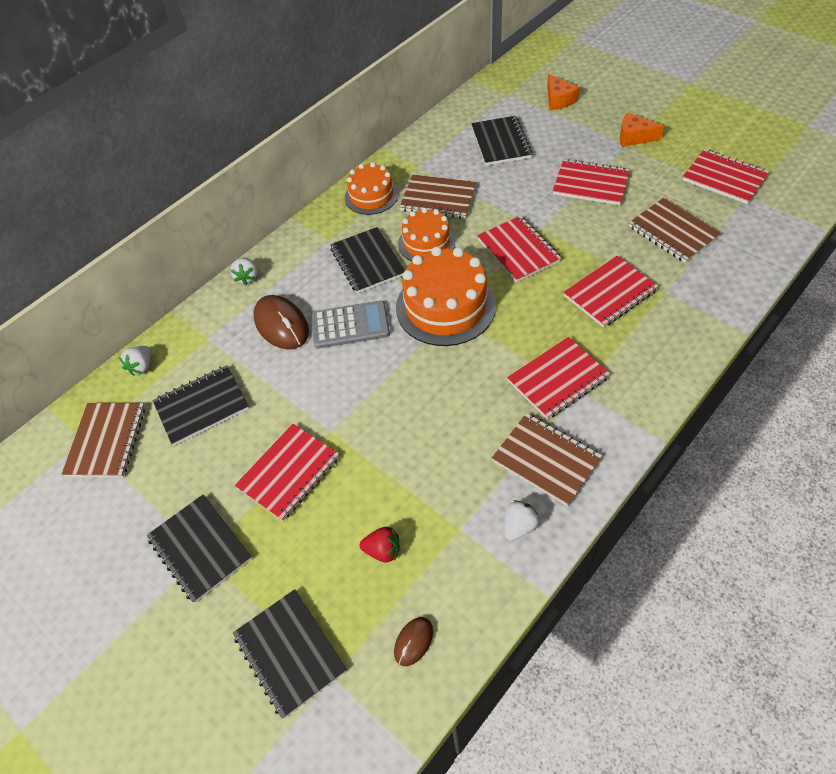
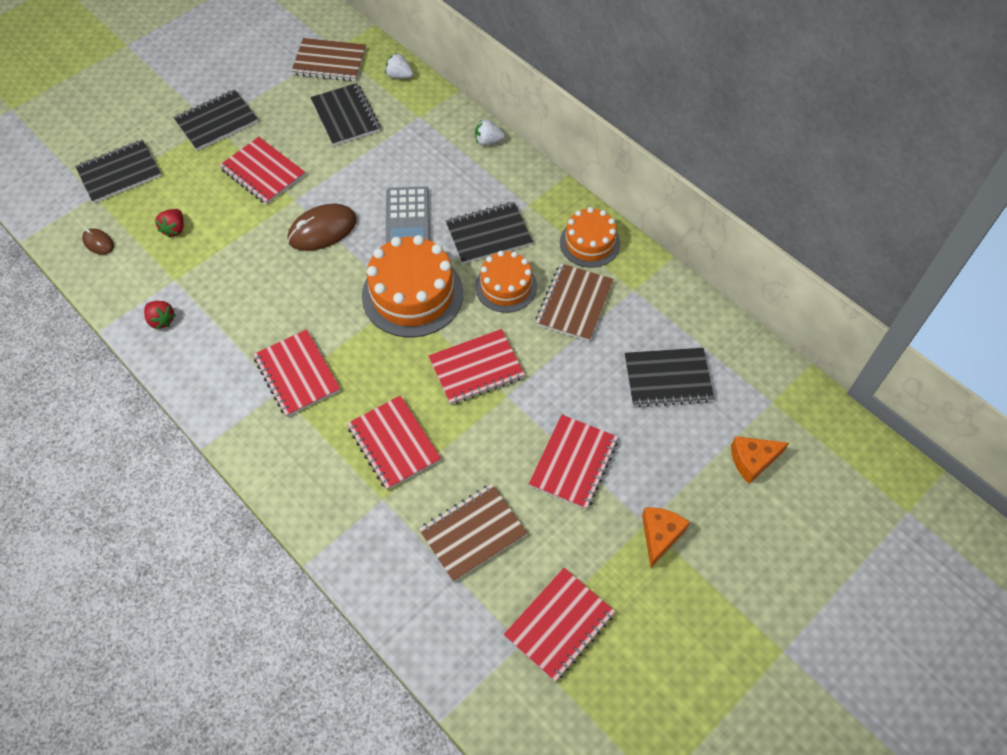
camera: 90 degrees right, 5 degrees up
brown mouse [253,295,309,349] -> brown mouse moved to [288,204,357,251]
brown notebook [492,413,602,506] -> none
white strawberry [504,500,539,541] -> red strawberry [144,301,176,330]

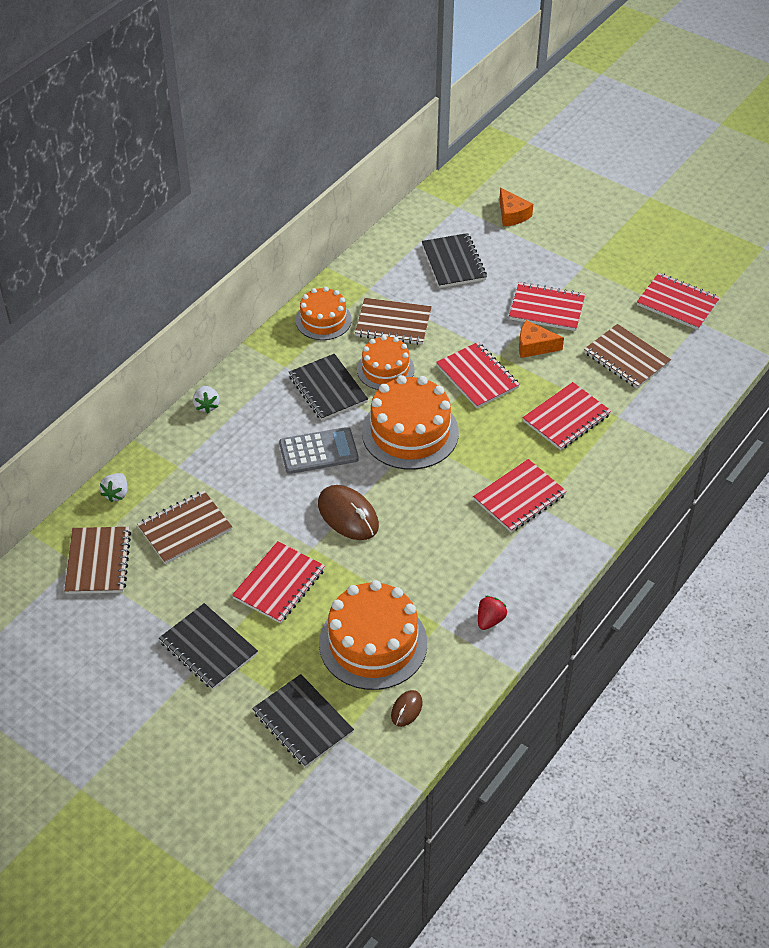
camera: 100 degrees left, 10 degrees down
red strawberry [155,209,184,238] -> orange cake [319,580,427,690]
black notebook [310,83,380,146] -> brown notebook [137,491,232,564]
orange cheese [642,507,690,567] -> orange cheese moved to [519,320,564,358]

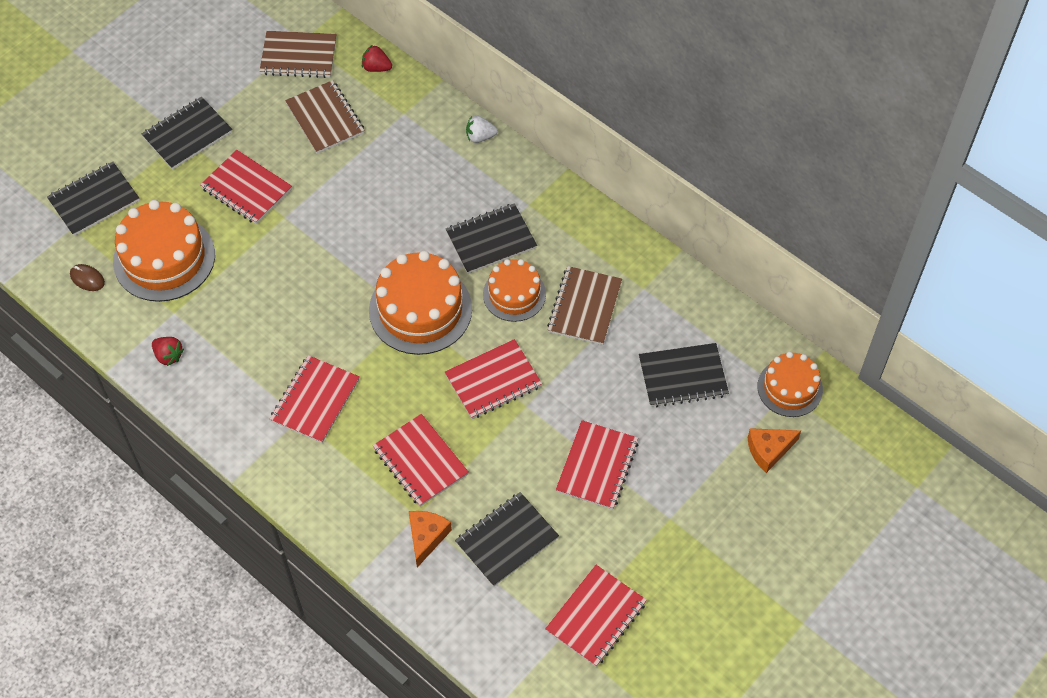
camera: 95 degrees right, 10 degrees up
white strawberry [100,473,127,502] -> red strawberry [362,45,392,72]
grey calculator [279,427,359,474] -> none
orange cake [296,287,352,340] -> orange cake moved to [757,352,823,417]
brown mouse [318,485,379,540] -> none
red notebook [473,459,567,532] -> red notebook turned 60 degrees clockwise [270,355,360,443]
orange cheese [519,320,564,358] -> orange cheese moved to [409,511,452,568]
brown notebook [584,324,671,389] -> black notebook [455,492,559,587]

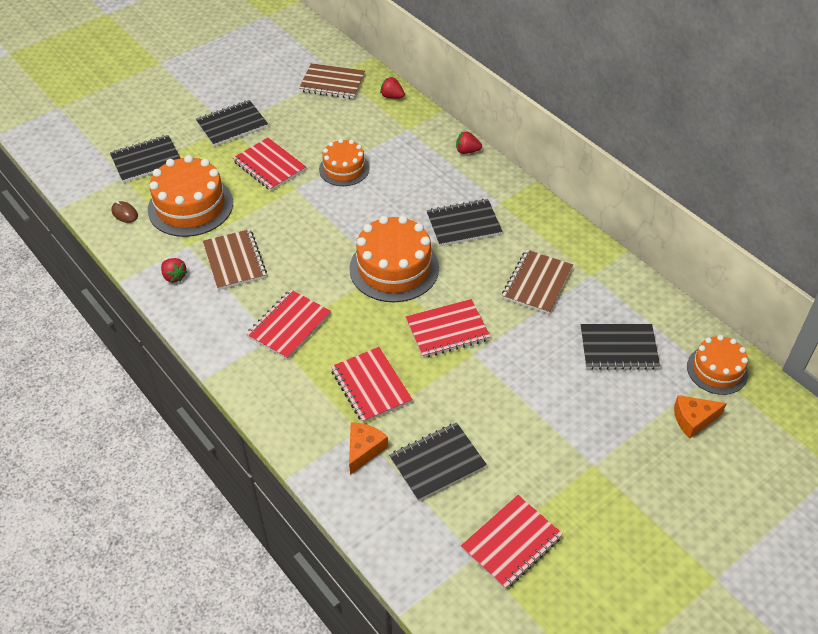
camera: 10 degrees right, 10 degrees down
brown notebook [285,80,365,154] -> brown notebook moved to [203,229,267,290]
white strawberry [466,116,498,143] -> red strawberry [456,131,482,154]
orange cake [483,259,546,322] -> orange cake moved to [319,139,369,186]
red notebook [556,420,638,510] -> none

